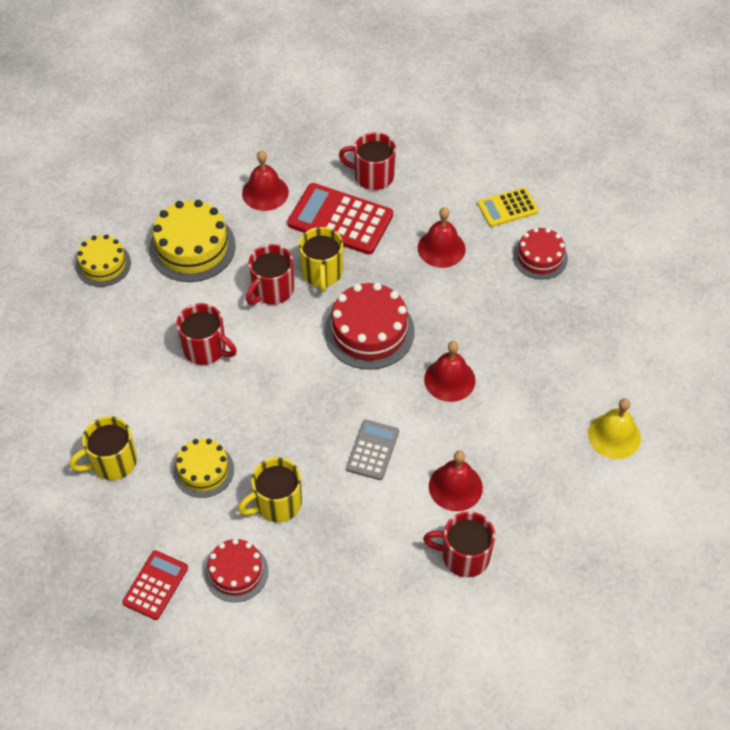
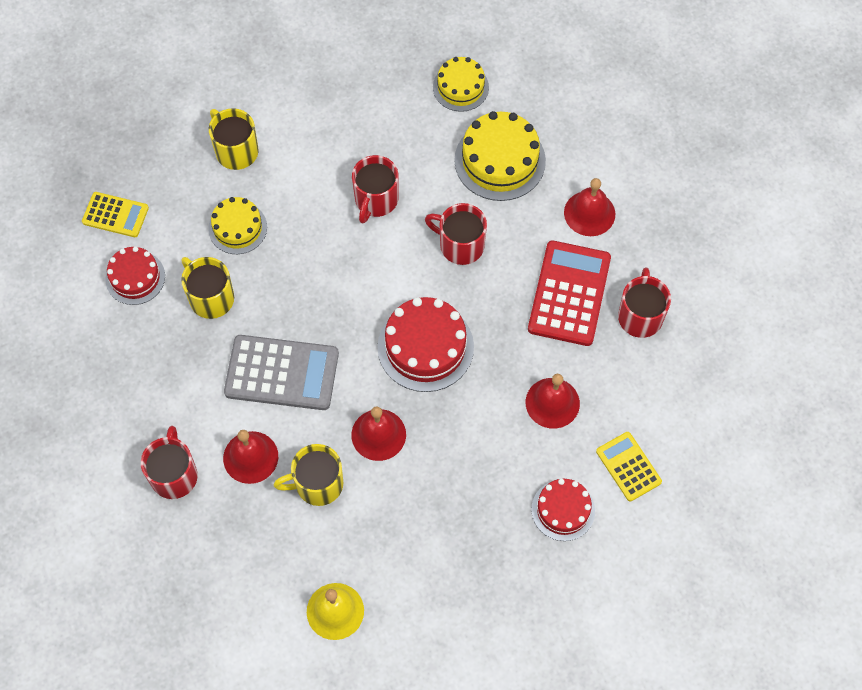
camera: 80 degrees right, 10 degrees up
red calculator [122,550,188,620] -> yellow calculator [82,192,149,237]
yellow mug [299,227,343,292] -> yellow mug moved to [274,444,343,506]
grey calculator [346,420,399,480] -> grey calculator [224,335,339,410], size x1.72

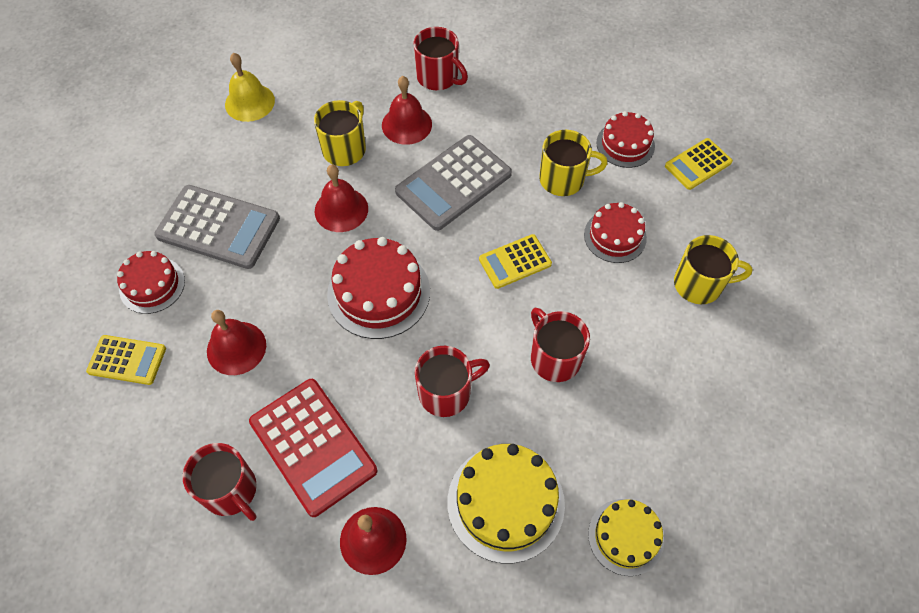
camera: 130 degrees right, 5 degrees down
yellow cake [208,197,267,254] -> red cake [584,202,647,263]
none -> grey calculator [154,185,280,269]
none -> yellow calculator [479,234,552,289]

